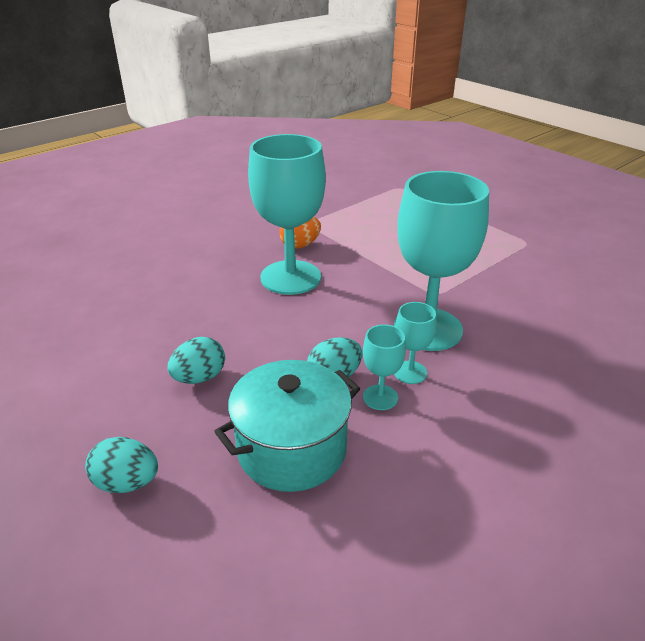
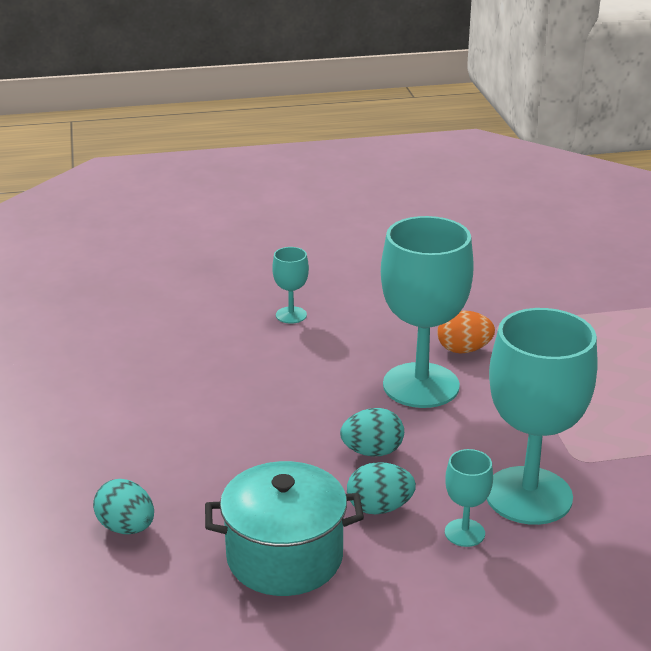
camera: 30 degrees right, 5 degrees down
turquoise egg [168,337,225,384] -> turquoise egg moved to [340,408,404,457]
turquoise goblet [363,324,406,410] -> turquoise goblet moved to [272,247,309,324]

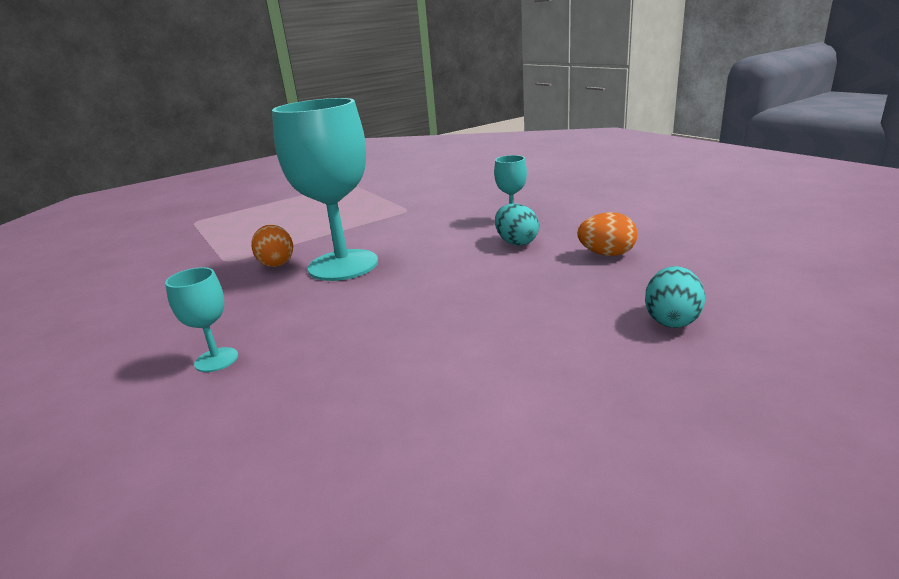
camera: 110 degrees left, 5 degrees down
turquoise pot [205,461,364,596] -> orange egg [577,212,638,256]
turquoise egg [340,408,404,457] -> none
turquoise goblet [486,308,597,525] -> none

